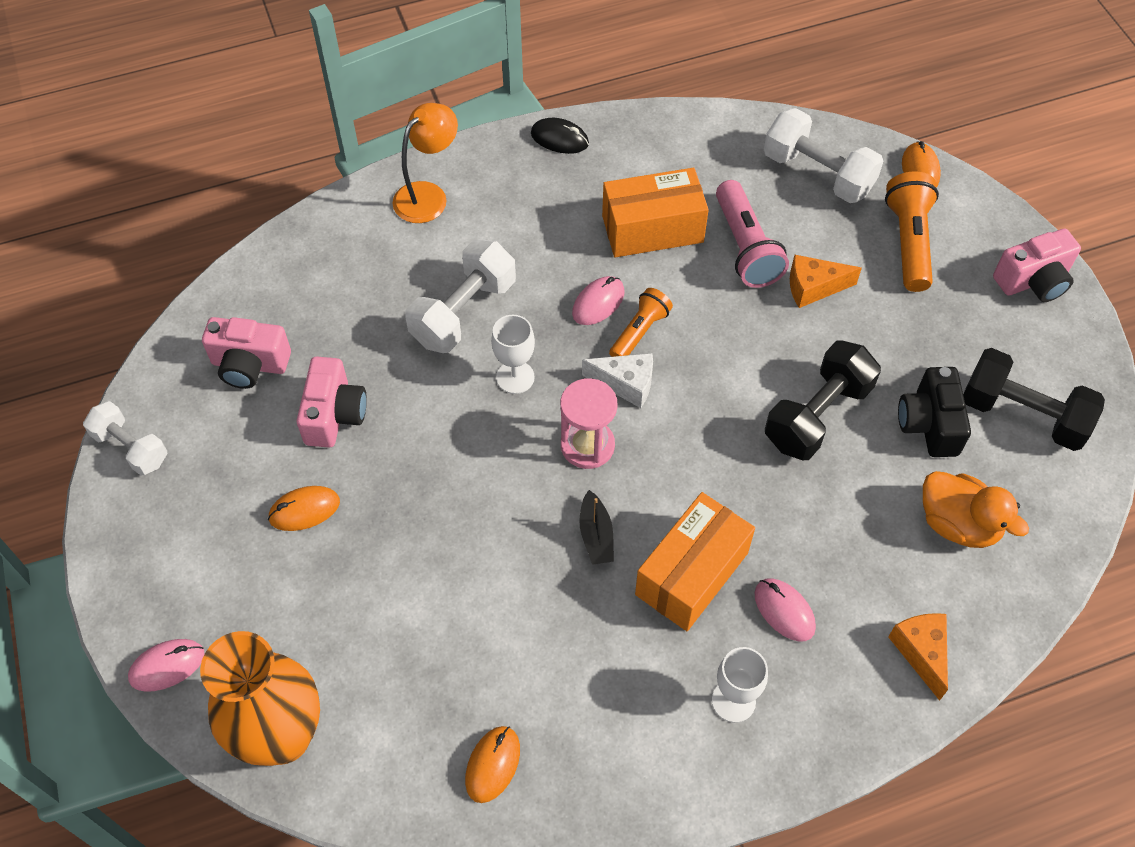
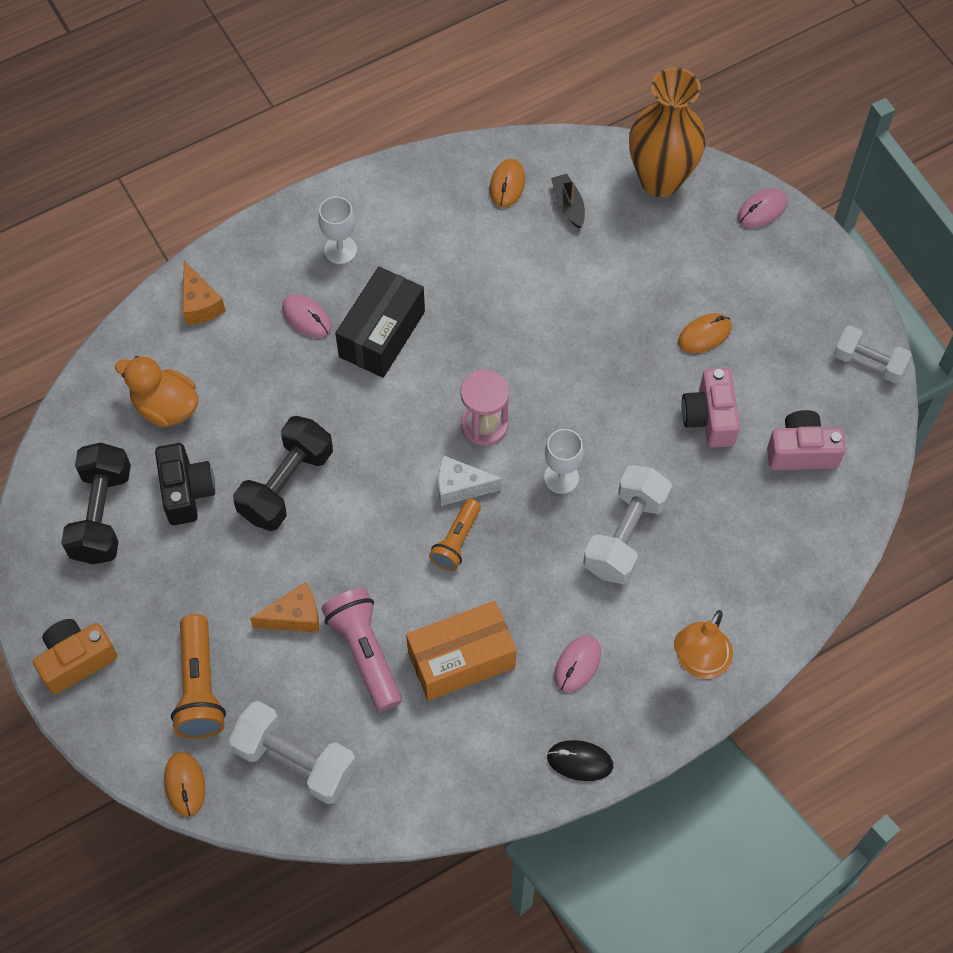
camera: 170 degrees right, 5 degrees up
pink mouse [572,276,625,325] -> pink mouse moved to [554,635,601,693]
black boat [579,490,614,565] -> black boat moved to [551,174,585,228]
orange box [635,492,755,631] -> black box [335,266,425,378]
black dumbbell [963,348,1105,451] -> black dumbbell turned 75 degrees clockwise [61,443,131,564]
pink camera [993,229,1081,302] -> orange camera [33,619,117,695]

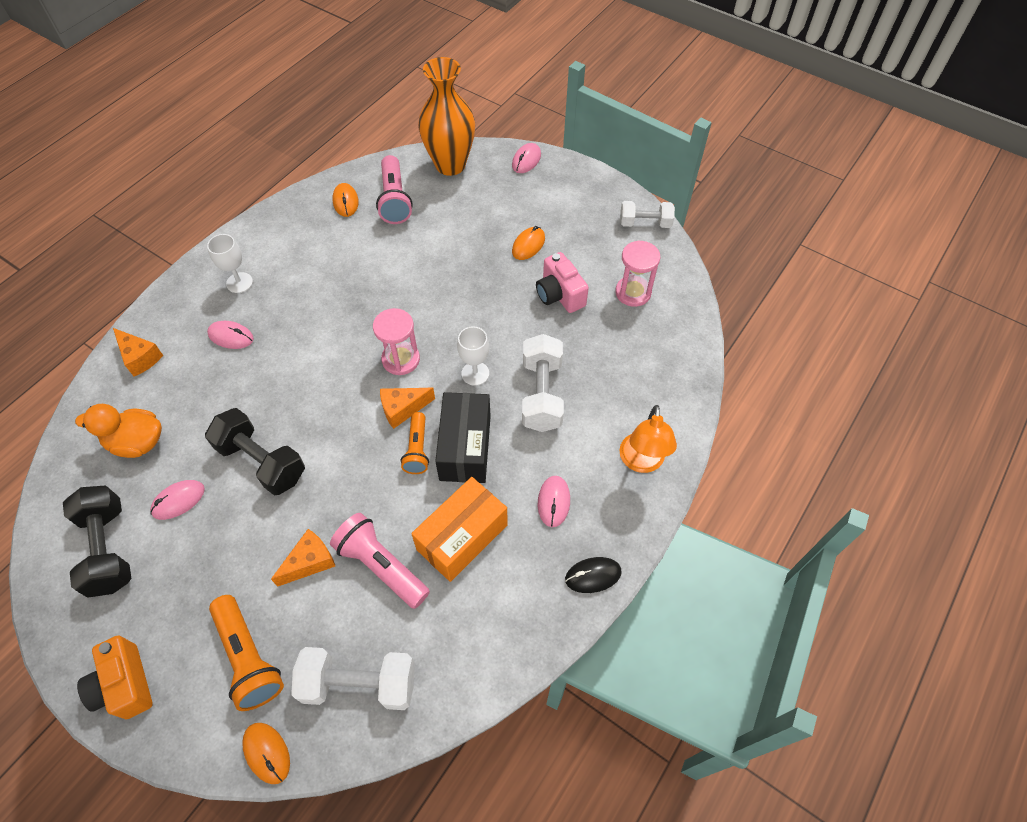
camera: 25 degrees left, 5 degrees down
orange camera [33,619,117,695] -> orange camera turned 60 degrees counterclockwise [77,636,153,719]
black camera [155,443,215,525] -> pink mouse [150,480,205,520]
black dumbbell [233,416,333,531] -> black dumbbell turned 60 degrees counterclockwise [205,408,305,495]
black box [335,266,425,378] -> black box moved to [435,392,491,483]
white cheese [438,456,503,506] -> orange cheese [380,388,435,429]
black boat [551,174,585,228] -> pink flashlight [376,155,413,224]
pink camera [767,410,846,470] -> pink hourglass [615,240,660,307]

